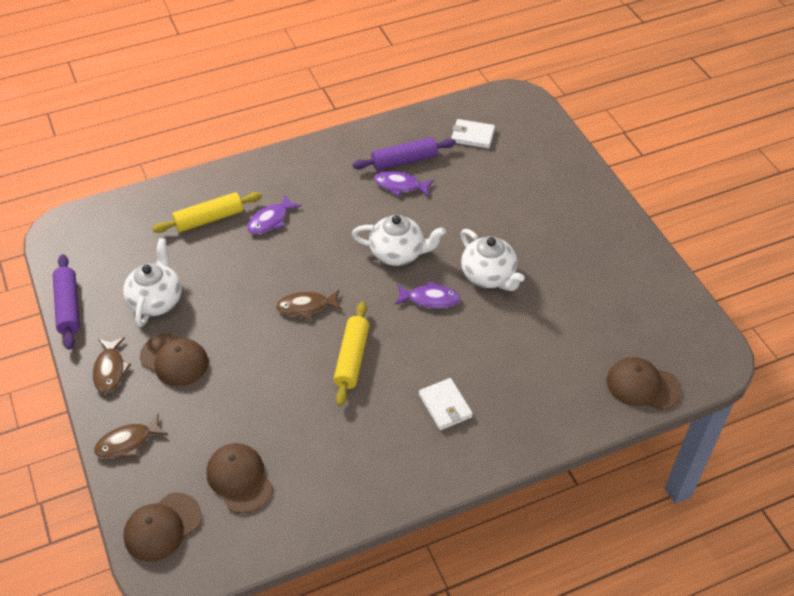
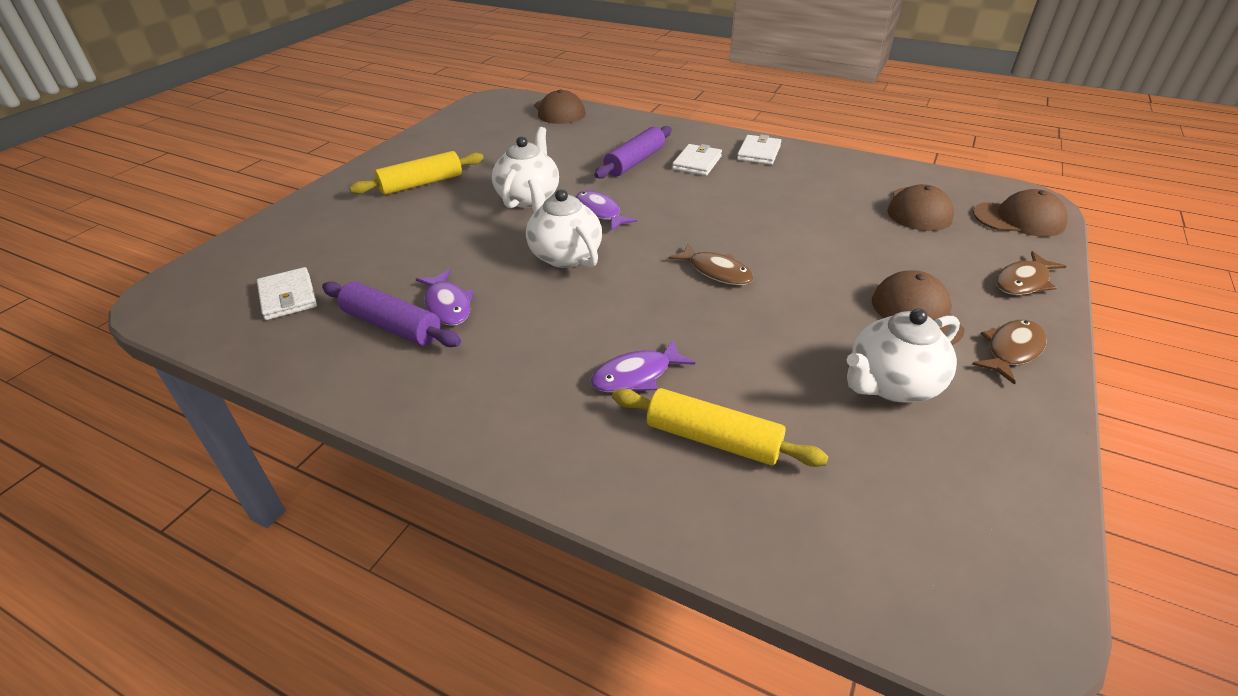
camera: 130 degrees left, 10 degrees down
purple rolling pin [53,254,80,350] -> purple rolling pin moved to [594,126,672,179]
brown fish [94,414,168,458] -> brown fish turned 120 degrees clockwise [996,251,1066,295]
purple fish [247,195,301,234] -> purple fish turned 150 degrees clockwise [590,340,695,393]
yellow rolling pin [333,302,370,406] -> yellow rolling pin moved to [349,151,484,195]
none -> white wallet [737,134,781,165]

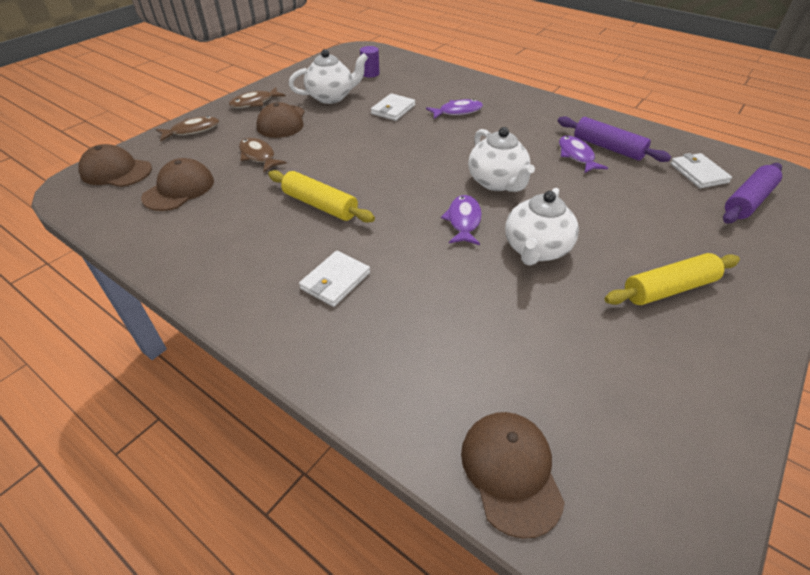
camera: 170 degrees left, 5 degrees up
purple fish [576,190,637,231] -> purple fish turned 150 degrees counterclockwise [441,195,482,245]
purple rolling pin [594,126,672,179] -> purple rolling pin moved to [723,163,782,223]
yellow rolling pin [612,388,829,467] -> yellow rolling pin moved to [268,170,375,223]
brown fish [668,243,754,285] -> brown fish moved to [239,138,287,172]
white wallet [737,134,781,165] -> white wallet moved to [371,93,415,121]
none -> purple cylinder [360,46,380,78]

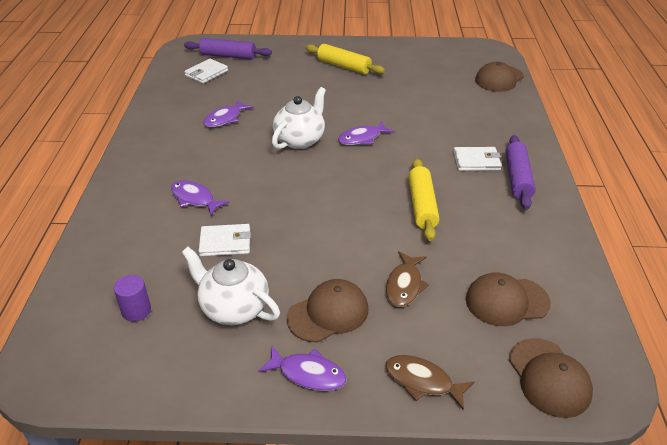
camera: 125 degrees left, 5 degrees down
brown fish [229,87,286,108] -> purple fish [258,346,347,391]
white teapot [505,188,579,266] -> none
purple rolling pin [558,116,671,162] -> purple rolling pin moved to [505,135,536,210]

